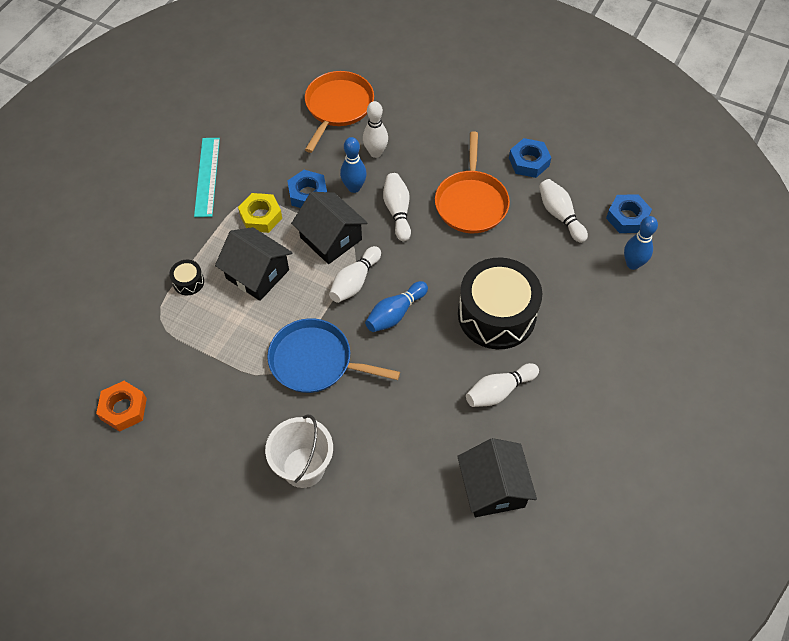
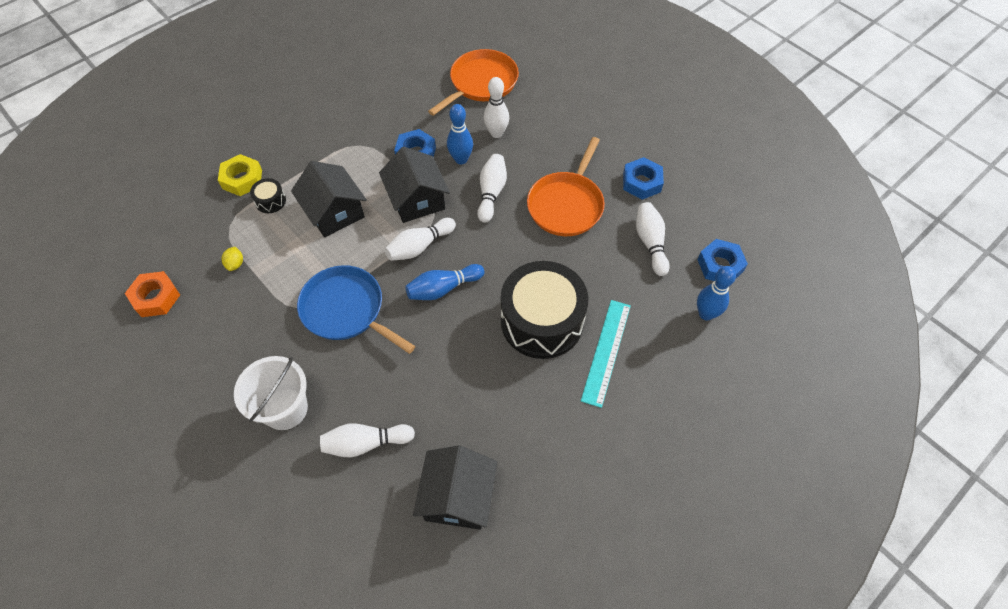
camera: 20 degrees right, 0 degrees up
turquoise ruler [194,138,220,217] -> turquoise ruler moved to [581,300,631,408]
yellow nut [238,193,282,233] -> yellow nut moved to [218,154,262,196]
white bowling pin [466,363,539,407] -> white bowling pin moved to [320,423,415,457]
none -> yellow lemon [222,247,243,271]

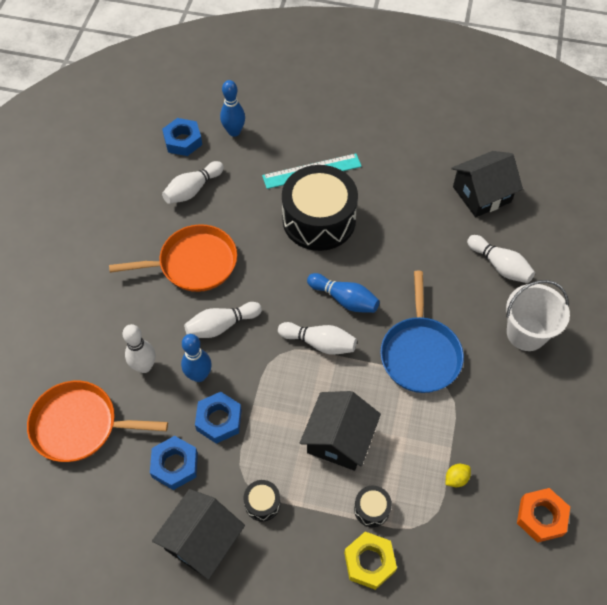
camera: 125 degrees left, 0 degrees up
black house [379,147,450,223] -> black house moved to [152,489,245,580]
blue nut [623,157,664,200] -> blue nut moved to [150,436,198,490]
none -> black drum [243,480,281,521]

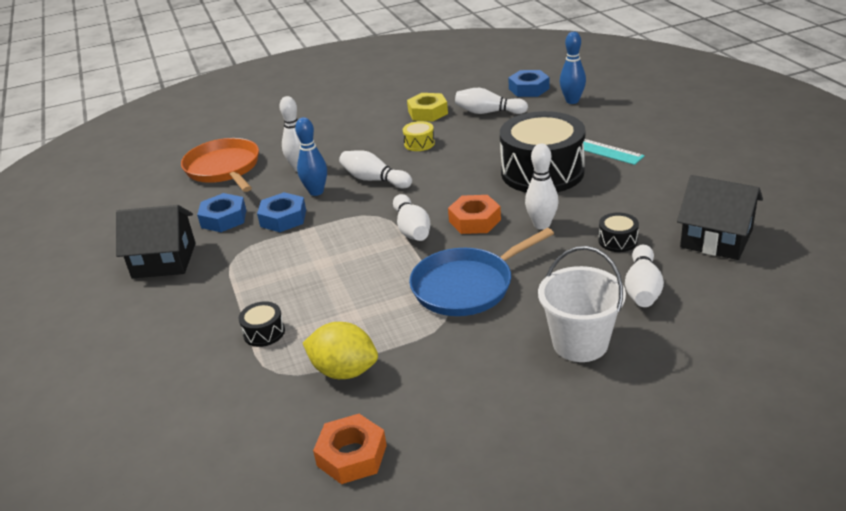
camera: 60 degrees right, 25 degrees down
orange pan [109,224,237,292] -> yellow drum [403,121,435,151]
black drum [243,480,281,521] -> black drum moved to [599,212,639,252]
black house [300,391,381,471] -> none
blue bowling pin [307,273,380,313] -> orange nut [448,195,501,234]
yellow nut [344,532,397,590] -> yellow nut moved to [407,93,448,121]
yellow lemon [446,464,471,487] -> yellow lemon [303,322,378,379], size x2.05
none -> white bowling pin [525,144,558,230]

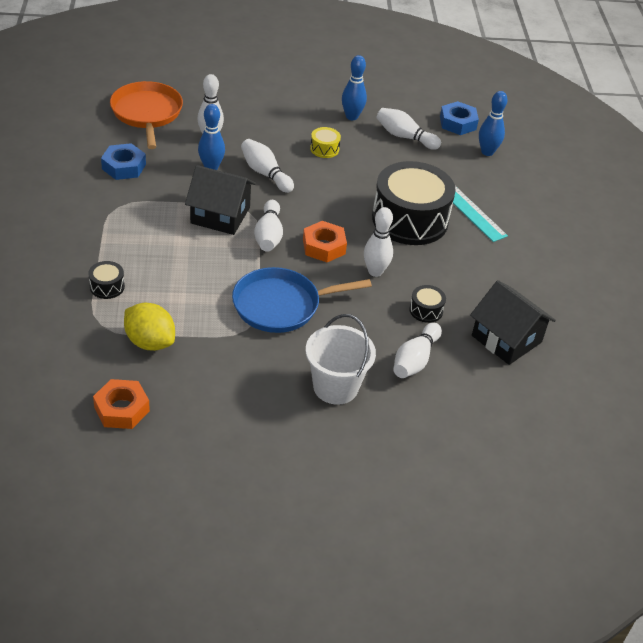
camera: 10 degrees right, 10 degrees up
black house [116,205,196,278] -> black house moved to [185,165,256,235]
blue nut [257,192,306,232] -> none
yellow nut [407,93,448,121] -> blue bowling pin [342,55,367,120]

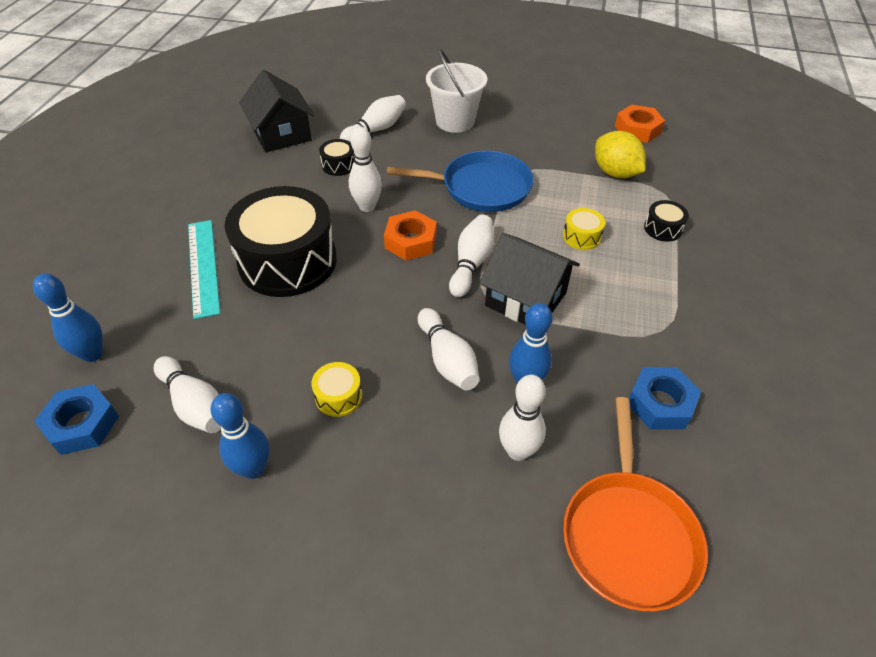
camera: 160 degrees left, 5 degrees up
none -> yellow drum [563,208,605,250]

